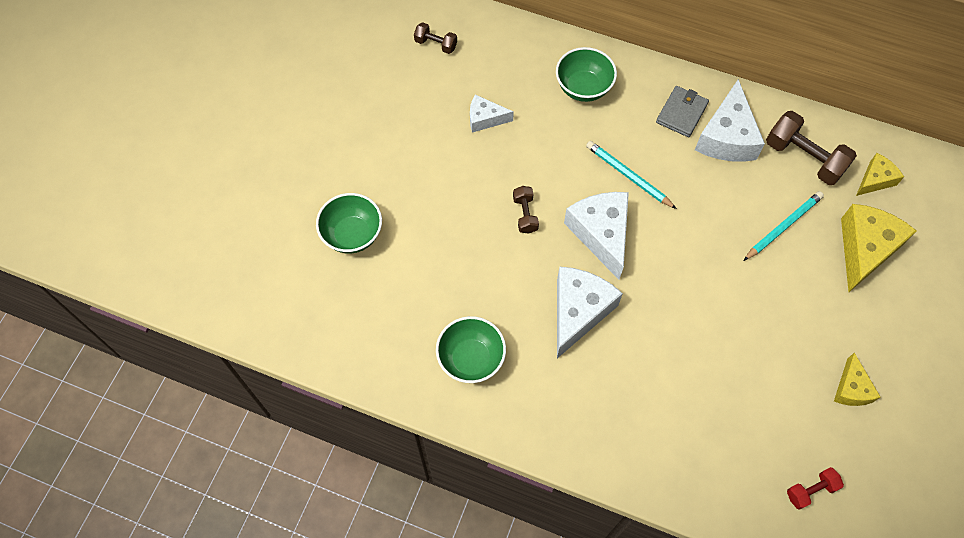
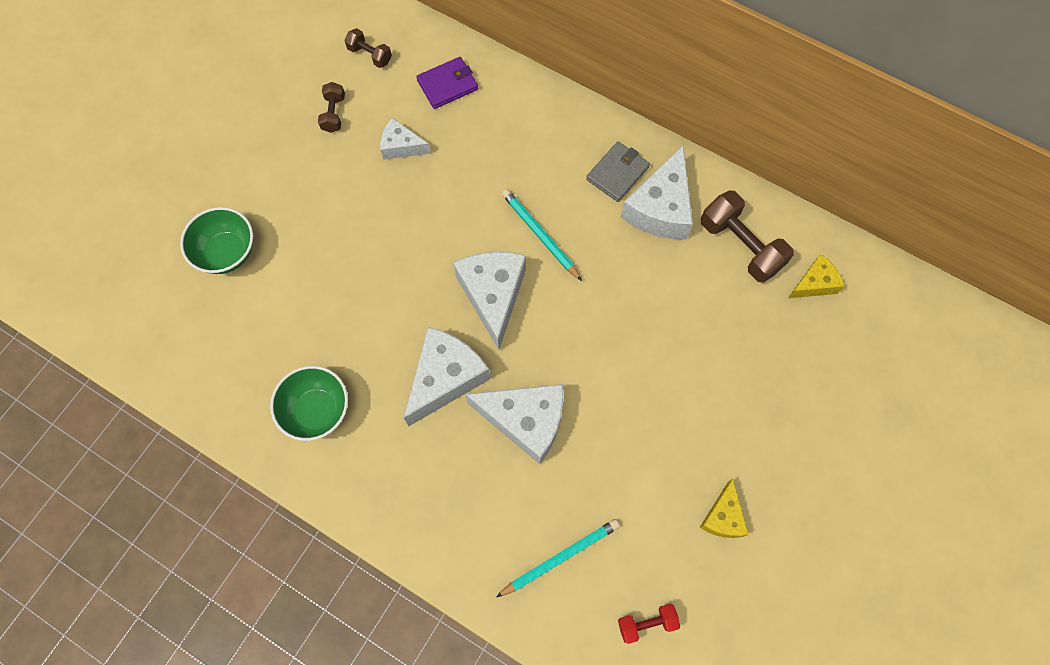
camera: 10 degrees right, 5 degrees up
brown dumbbell [513,186,539,234] -> brown dumbbell moved to [318,82,345,133]
green bowl [556,47,617,102] -> none
turquoise pencil [743,191,824,261] -> turquoise pencil moved to [496,519,620,597]
yellow cheese [841,204,917,292] -> none
none -> purple wallet [416,57,478,109]
none -> white cheese [465,384,564,464]

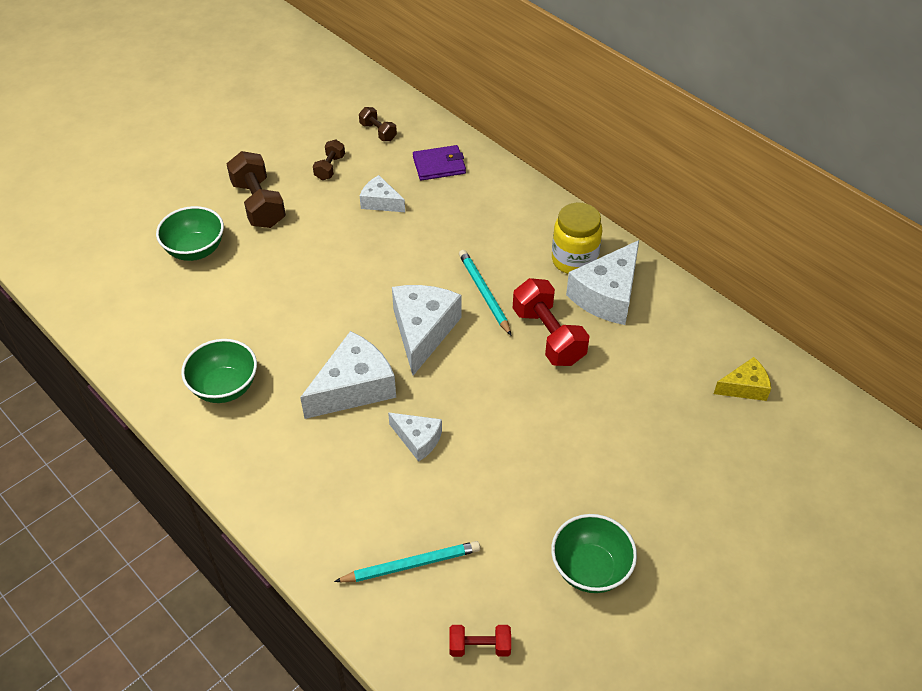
camera: 15 degrees right, 20 degrees down
white cheese [465,384,564,464] -> white cheese [388,412,442,462], size x0.56
grey wallet [586,141,650,202] -> yellow jar [552,203,602,274]
yellow cheese [699,479,749,538] -> green bowl [551,514,637,593]
brown dumbbell [701,190,794,283] -> brown dumbbell moved to [227,151,286,228]
none -> red dumbbell [513,278,589,366]

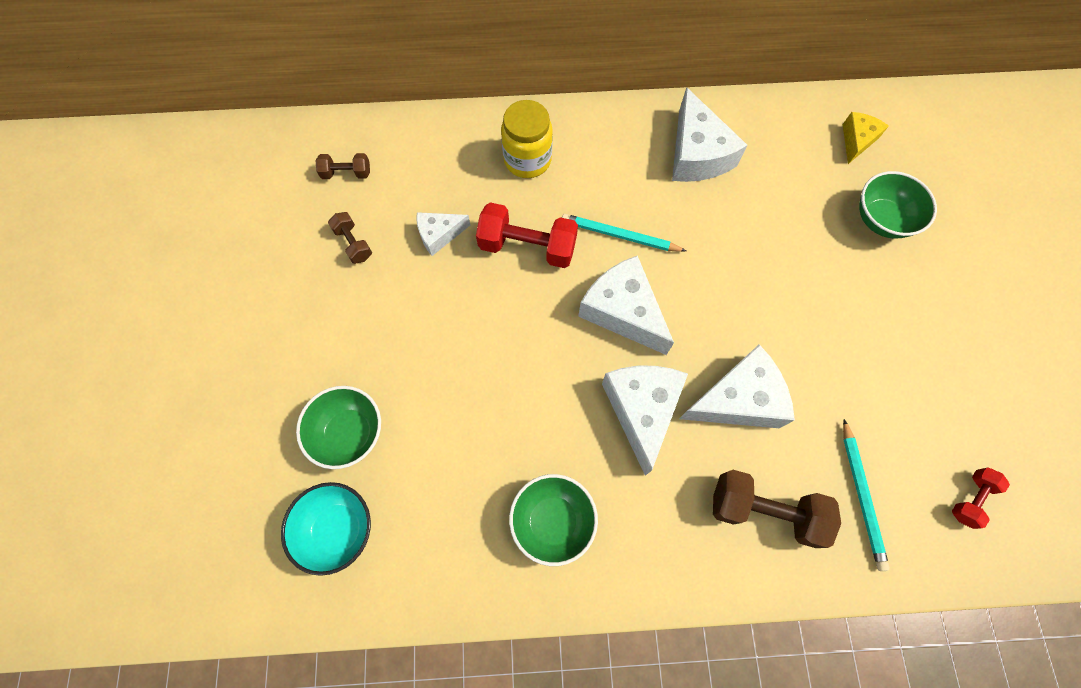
camera: 50 degrees left, 20 degrees up
brown dumbbell [227,151,286,228] -> brown dumbbell moved to [713,470,841,548]
turquoise pencil [334,541,480,582] -> turquoise pencil turned 150 degrees clockwise [843,419,890,571]
white cheese [388,412,442,462] -> white cheese [679,345,795,428], size x1.78
purple wallet [413,145,466,181] -> none
red dumbbell [513,278,589,366] -> red dumbbell moved to [476,202,578,268]
green bowl [551,514,637,593] -> green bowl moved to [859,171,937,238]
yellow jar [552,203,602,274] -> yellow jar moved to [501,100,553,178]
none -> turquoise bowl [281,482,371,576]

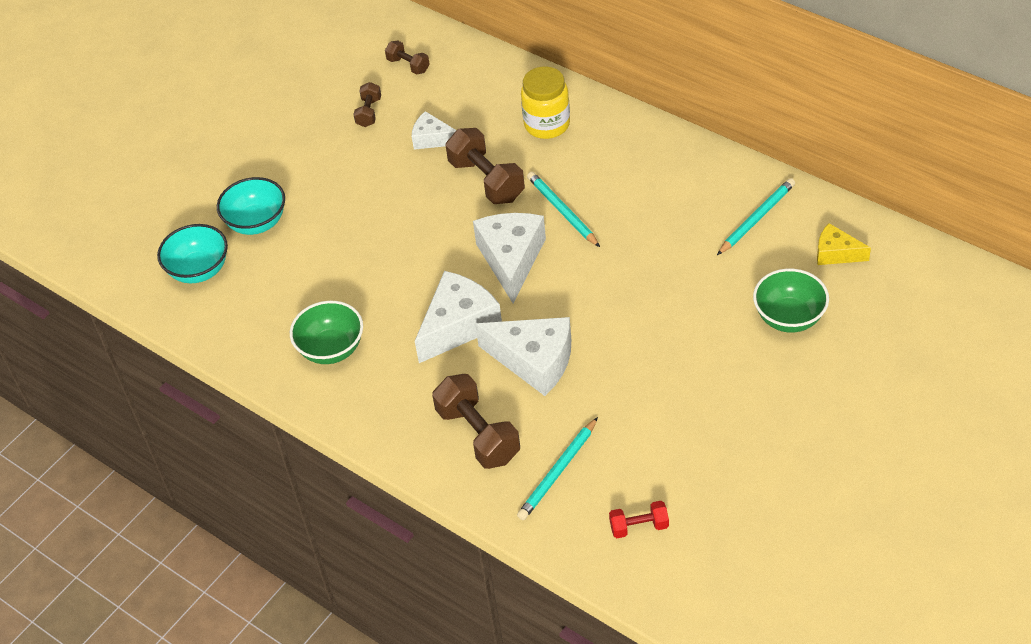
camera: 45 degrees right, 20 degrees down
green bowl [296,386,381,469] -> turquoise bowl [217,177,285,235]
red dumbbell [476,202,578,268] -> brown dumbbell [446,128,525,204]
white cheese [672,87,748,182] -> none
yellow cheese [843,112,889,164] -> yellow cheese turned 135 degrees counterclockwise [817,223,871,265]
none -> turquoise pencil [717,178,795,255]

